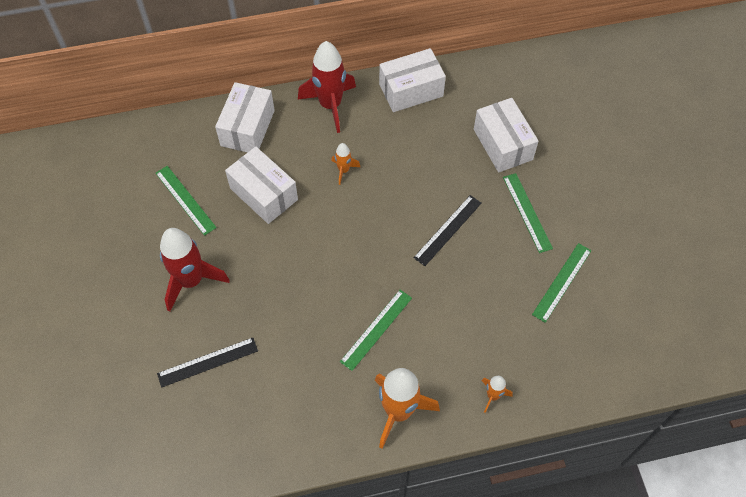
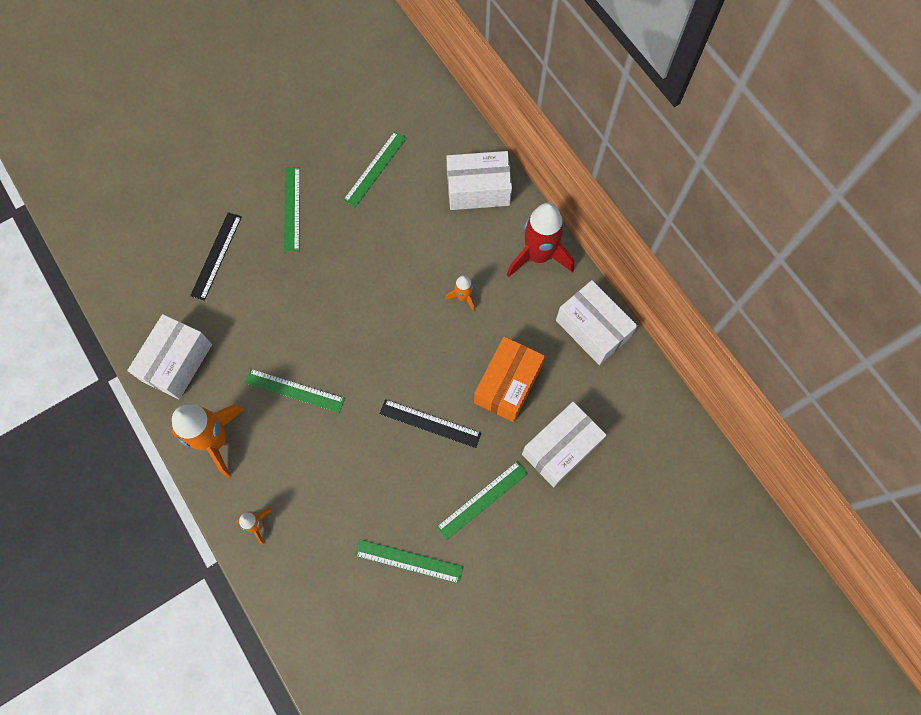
camera: 70 degrees right, 10 degrees up
black ruler [157,338,258,388] -> black ruler turned 60 degrees clockwise [190,212,242,301]
red rocket [160,228,230,312] -> green ruler [284,167,300,253]
white box [225,147,298,224] -> white box moved to [127,314,212,399]
none -> orange box [474,336,545,422]

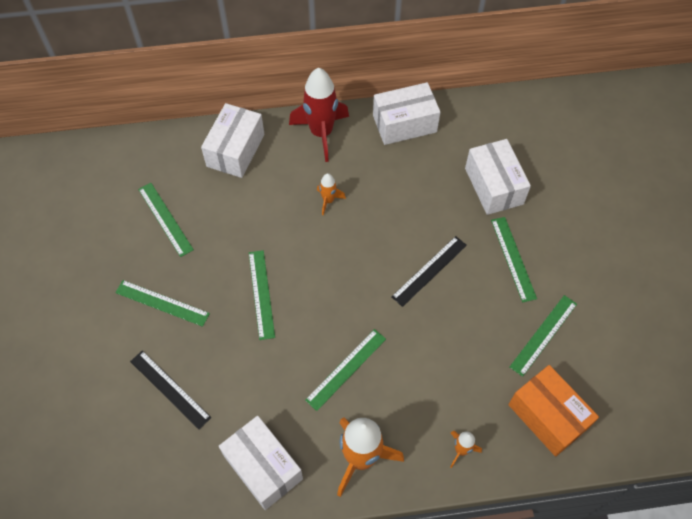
camera: 65 degrees left, 10 degrees down
orange box [474,336,545,422] -> orange box moved to [508,365,599,457]
none -> green ruler [249,250,275,340]

